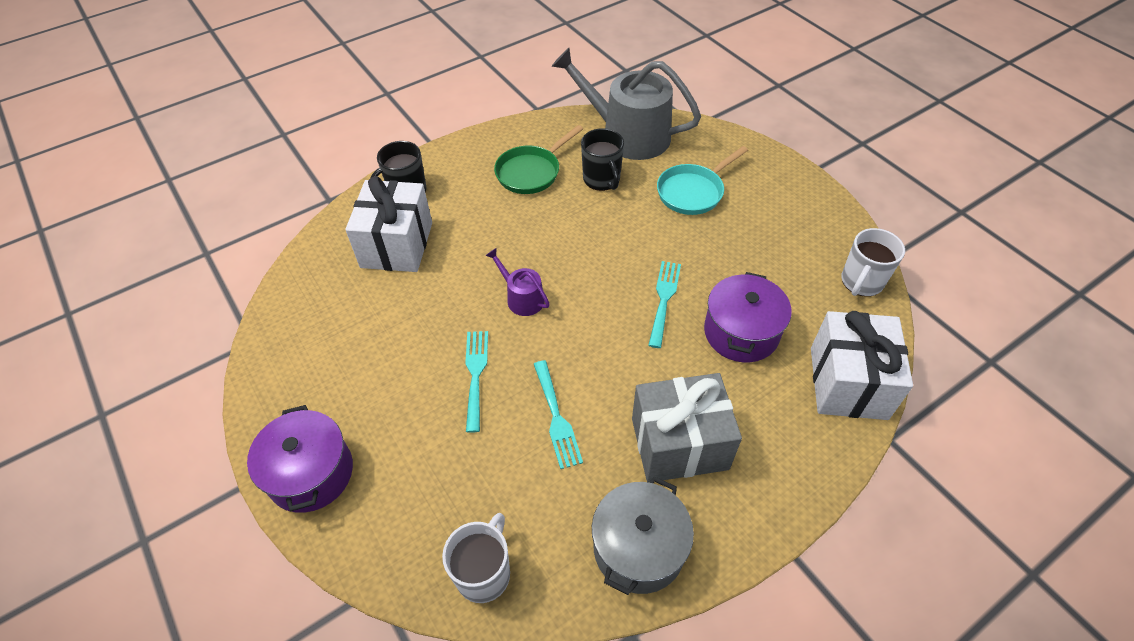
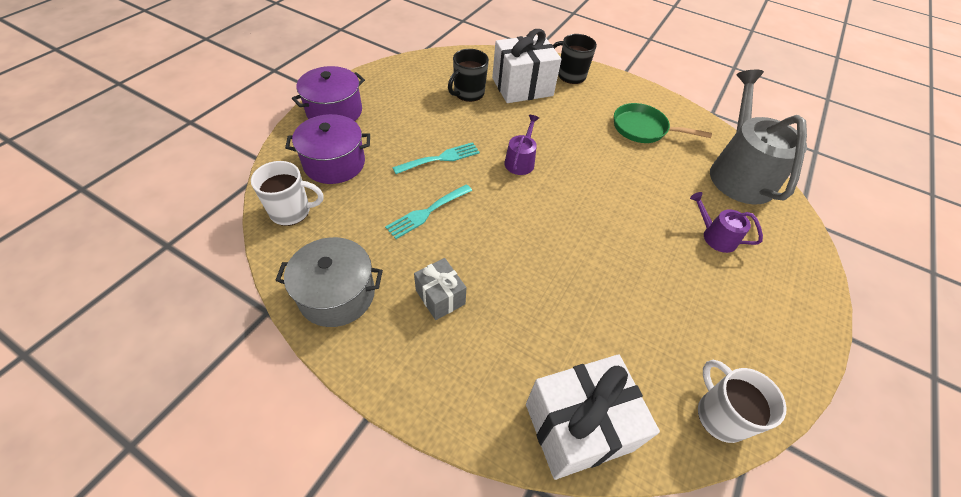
camera: 60 degrees right, 0 degrees up
black mug [581,128,624,191] -> black mug moved to [448,49,489,102]
grey gift [632,373,742,483] -> grey gift [414,258,467,320], size x0.54
turquoise fork [648,261,681,348] -> none
turquoise pan [657,146,748,215] -> purple watering can [690,192,763,253]
purple pot [704,272,792,362] -> purple pot moved to [285,114,370,184]
white mug [841,228,905,297] -> white mug turned 60 degrees clockwise [698,360,787,443]

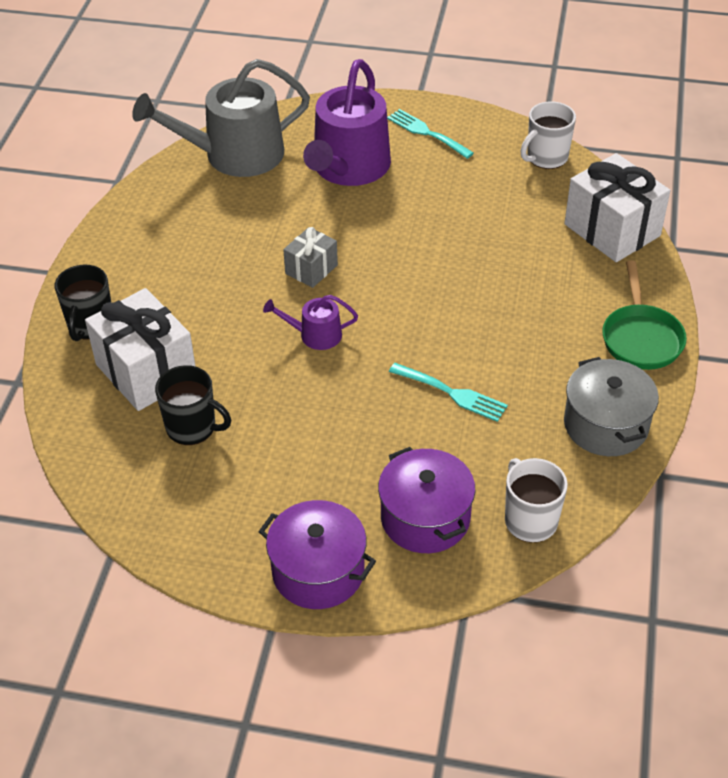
camera: 105 degrees left, 5 degrees down
turquoise fork [392,142,480,174] -> turquoise fork moved to [387,109,474,159]
grey gift [414,258,467,320] -> grey gift moved to [283,227,338,288]
green pan [614,103,712,143] -> green pan moved to [602,260,687,370]
purple watering can [690,192,763,253] -> purple watering can [303,59,391,186], size x2.16

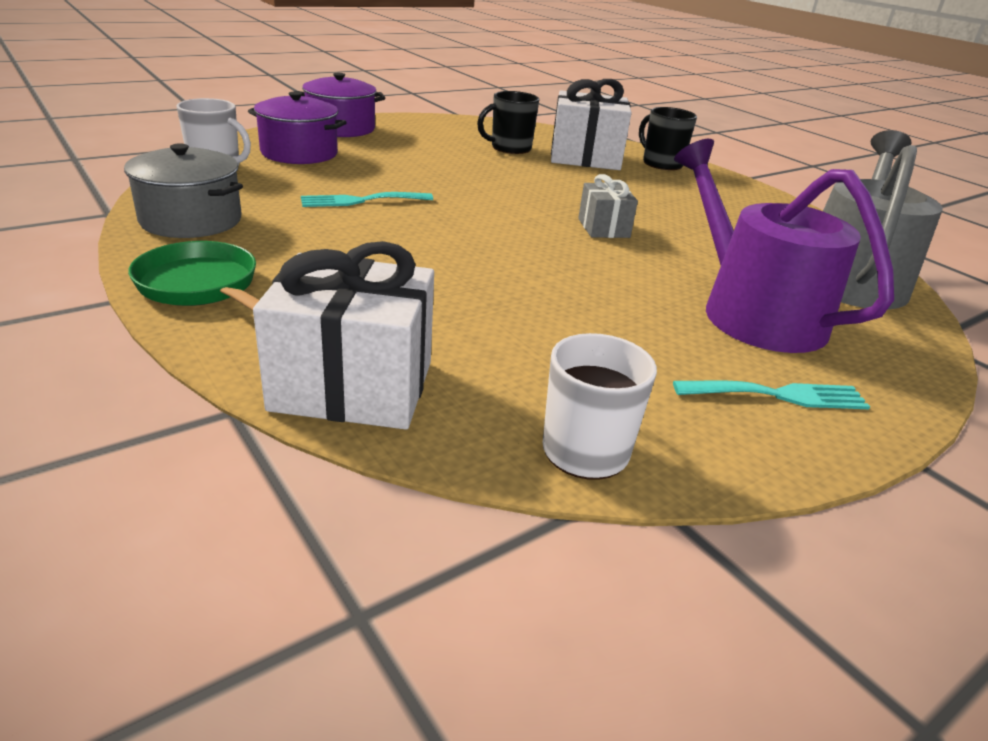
camera: 130 degrees right, 15 degrees down
purple watering can [263,295,358,350] -> none

